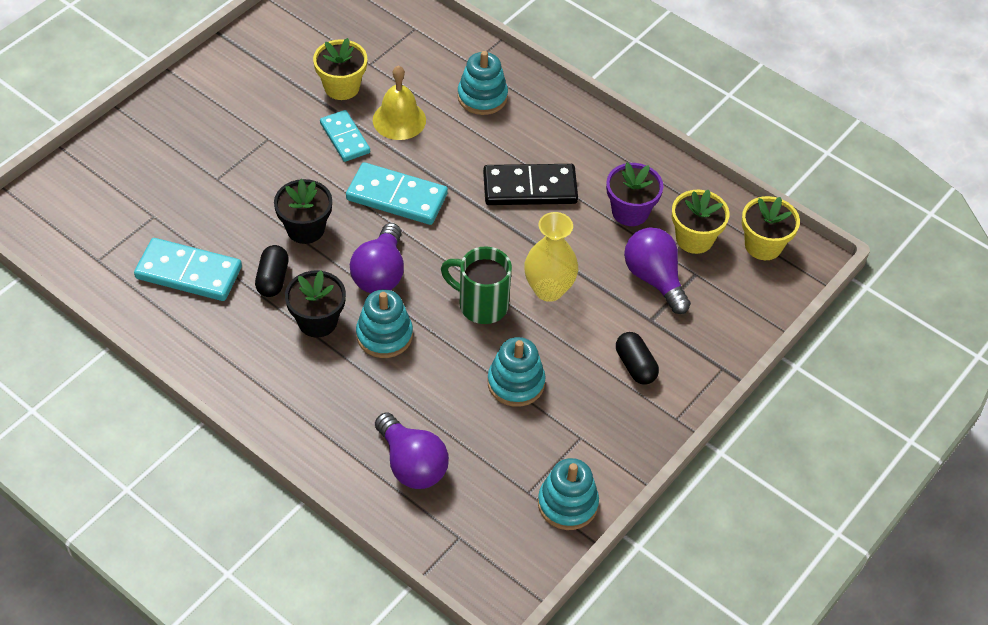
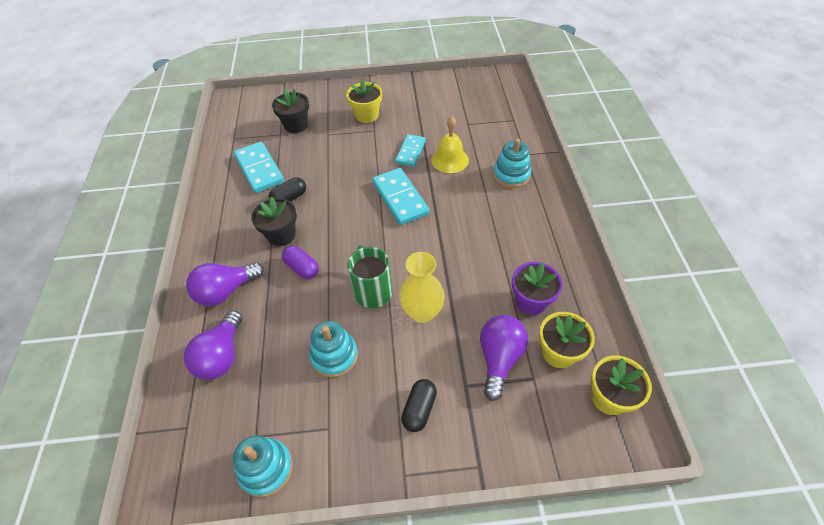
camera: 50 degrees right, 0 degrees up
black flower pot [274,179,332,244] -> black flower pot moved to [272,89,309,133]
yellow flower pot [313,38,367,100] -> yellow flower pot moved to [346,79,382,123]
purple light bulb [350,223,404,293] -> purple light bulb moved to [186,262,264,306]
turquoise stacking toy [356,289,413,358] -> purple capsule [282,246,319,279]
black domino [483,164,578,205] -> none

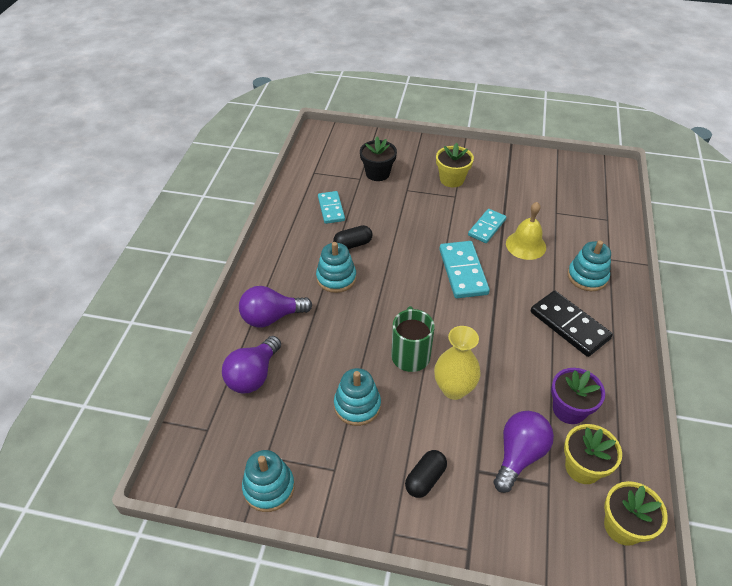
camera: 15 degrees right, 5 degrees down
turquoise domino [234,141,284,193] -> turquoise domino [318,191,345,224], size x0.66
black flower pot [252,196,297,246] -> turquoise stacking toy [316,242,356,293]
purple capsule [282,246,319,279] -> none
none -> black domino [531,291,613,357]

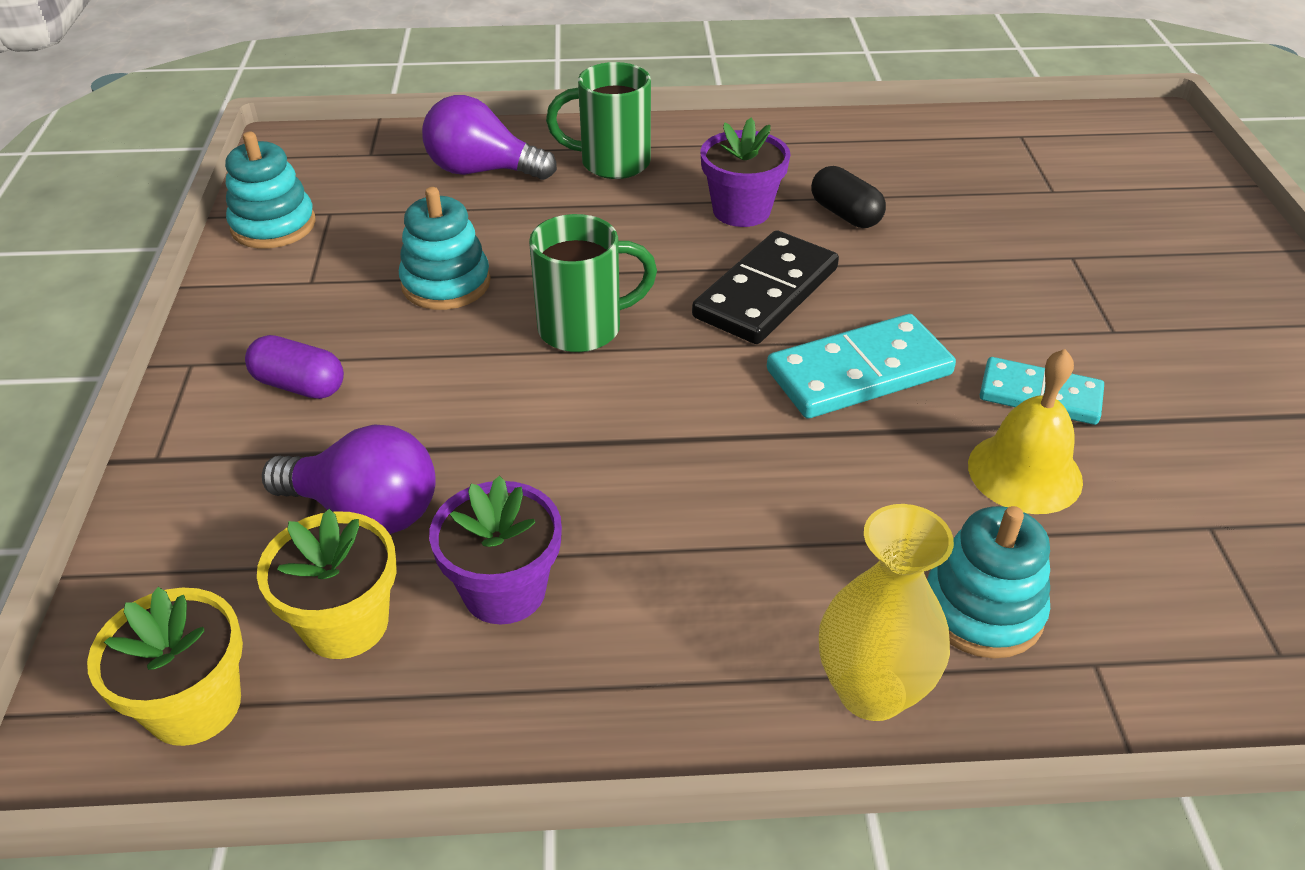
camera: 75 degrees right, 5 degrees down
purple light bulb [239,286,312,327] -> green mug [546,62,651,179]
turquoise stacking toy [316,242,356,293] -> purple flower pot [700,118,791,227]
turquoise domino [318,191,345,224] -> none
black flower pot [360,137,397,181] -> none
black capsule [405,450,447,498] -> purple capsule [245,335,344,399]
yellow vase [434,326,481,400] -> yellow vase moved to [819,504,954,721]
yellow flower pot [436,143,474,187] -> none
black domino [531,291,613,357] -> black domino moved to [692,230,839,344]

